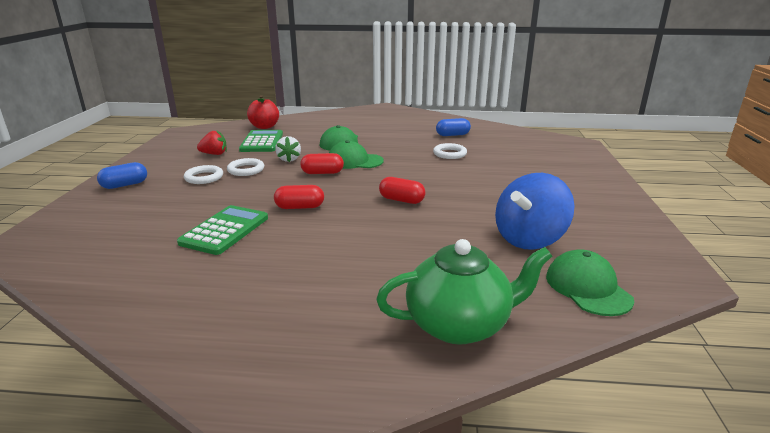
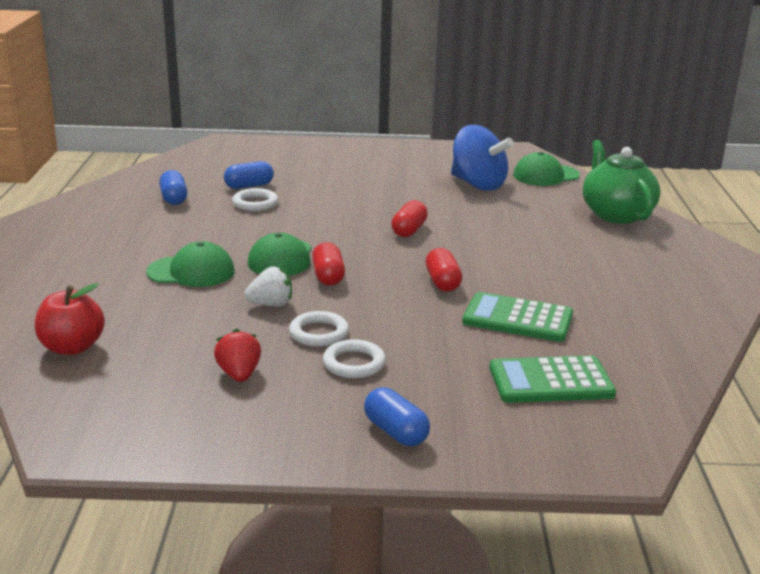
camera: 95 degrees left, 0 degrees up
green calculator [239,130,283,152] -> green calculator moved to [490,355,616,403]
none -> blue capsule [224,161,274,189]

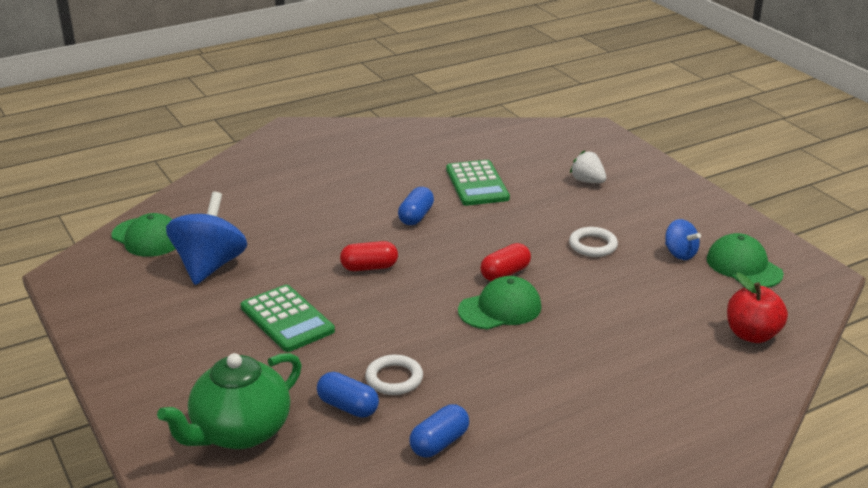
camera: 120 degrees left, 5 degrees up
green cap [146,241,235,287] -> green cap moved to [707,233,784,288]
red strawberry [214,329,261,382] -> blue spinning top [665,219,701,260]
white strawberry [244,267,292,307] -> white strawberry moved to [570,151,606,183]
white ring [323,339,386,378] -> none
blue capsule [364,387,430,446] -> blue capsule moved to [398,187,434,225]
red capsule [426,248,462,292] -> none
green calculator [490,355,616,403] -> green calculator moved to [241,285,335,352]
green teapot [583,140,660,224] -> green teapot moved to [157,353,302,449]

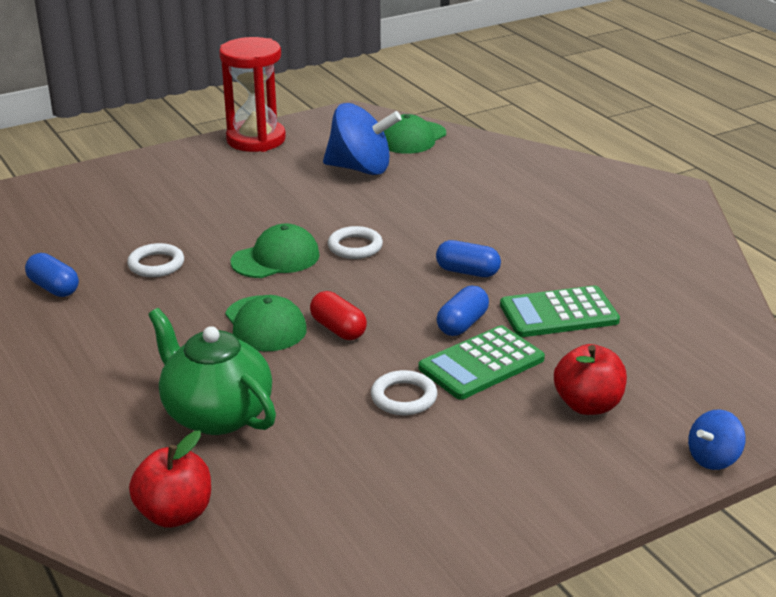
camera: 90 degrees right, 0 degrees up
green teapot [157,353,302,449] -> green teapot moved to [148,308,276,435]
green calculator [241,285,335,352] -> green calculator moved to [419,325,545,400]
blue capsule [317,372,379,418] -> blue capsule moved to [437,286,489,336]
red capsule [340,241,398,271] -> white ring [328,226,383,259]
white strawberry [570,151,606,183] -> red apple [554,344,627,415]
blue spinning top [665,219,701,260] -> blue spinning top moved to [688,409,745,470]
green cap [707,233,784,288] -> green cap moved to [231,223,320,278]
none -> red hourglass [219,37,286,152]

